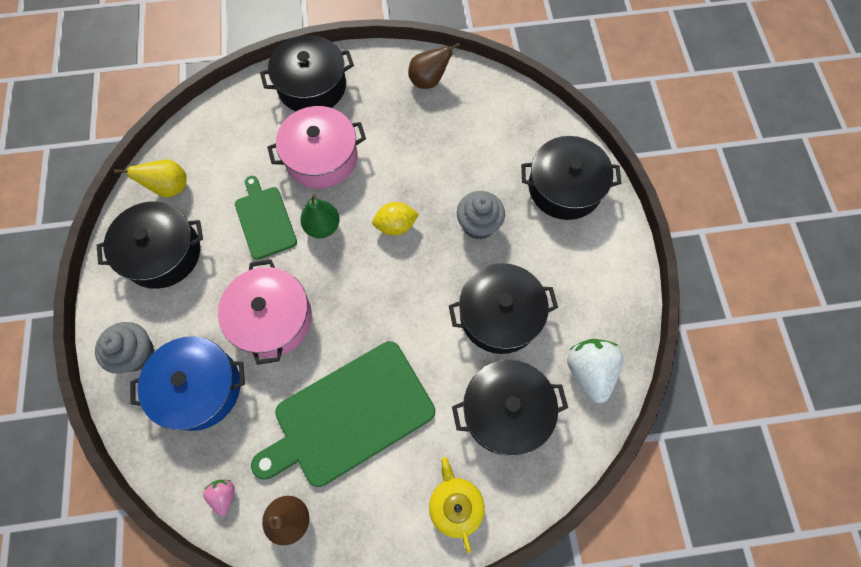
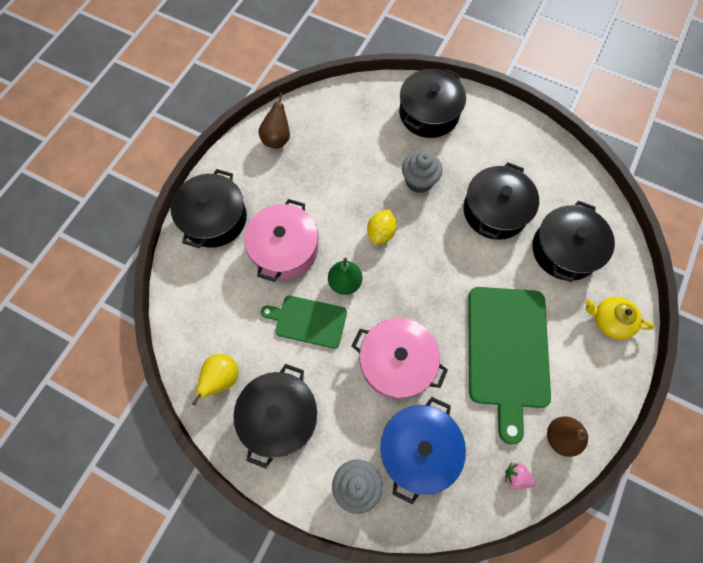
camera: 55 degrees left, 0 degrees up
white strawberry [567,339,623,403] -> none

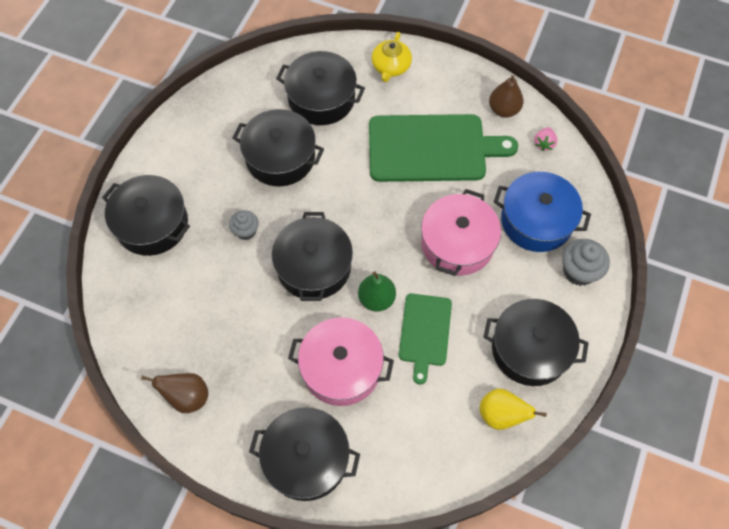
camera: 95 degrees left, 5 degrees down
yellow lemon [367,209,397,245] -> black pot [272,212,353,301]
grey cupcake [402,151,443,193] -> grey cupcake [229,210,259,240], size x0.65

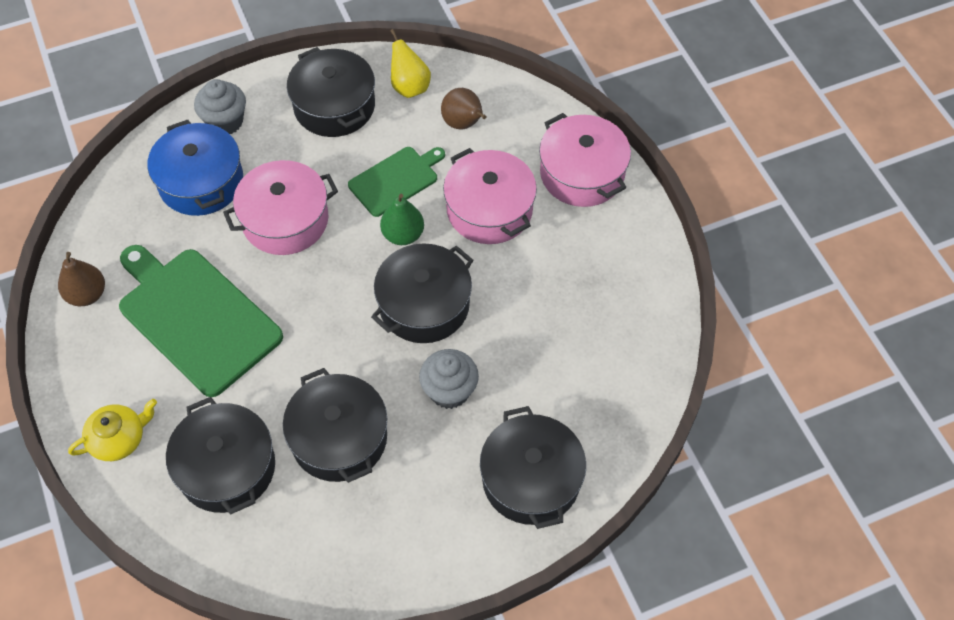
camera: 135 degrees left, 5 degrees down
brown pear [141,373,208,413] -> brown pear moved to [441,88,487,129]
grey cupcake [229,210,259,240] -> grey cupcake [419,349,479,409], size x1.54
black pot [249,407,360,501] -> pink pot [539,113,631,207]
pink strawberry [534,127,557,151] -> none

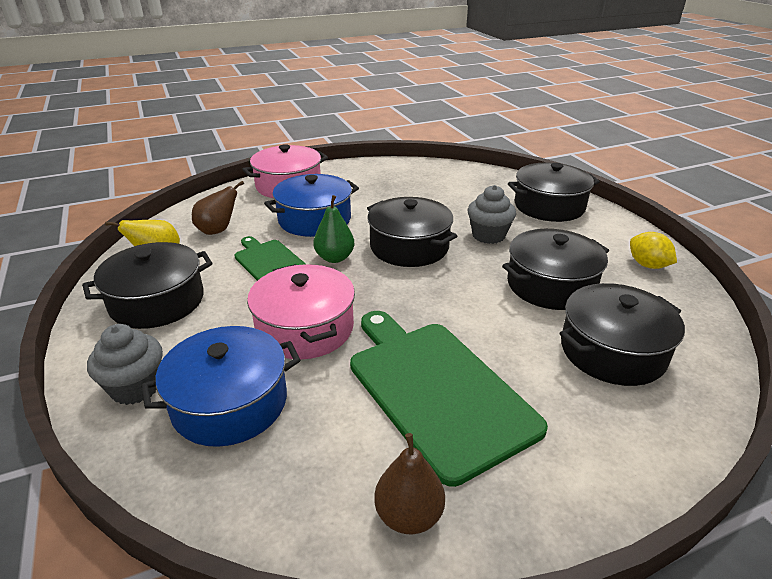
camera: 90 degrees left, 25 degrees down
yellow teapot [68,399,157,461] -> none
green cutting board [119,245,283,397] -> green cutting board turned 105 degrees clockwise [350,311,548,487]
pink pot [443,148,537,244] -> blue pot [264,174,359,237]
none -> yellow lemon [630,232,677,269]

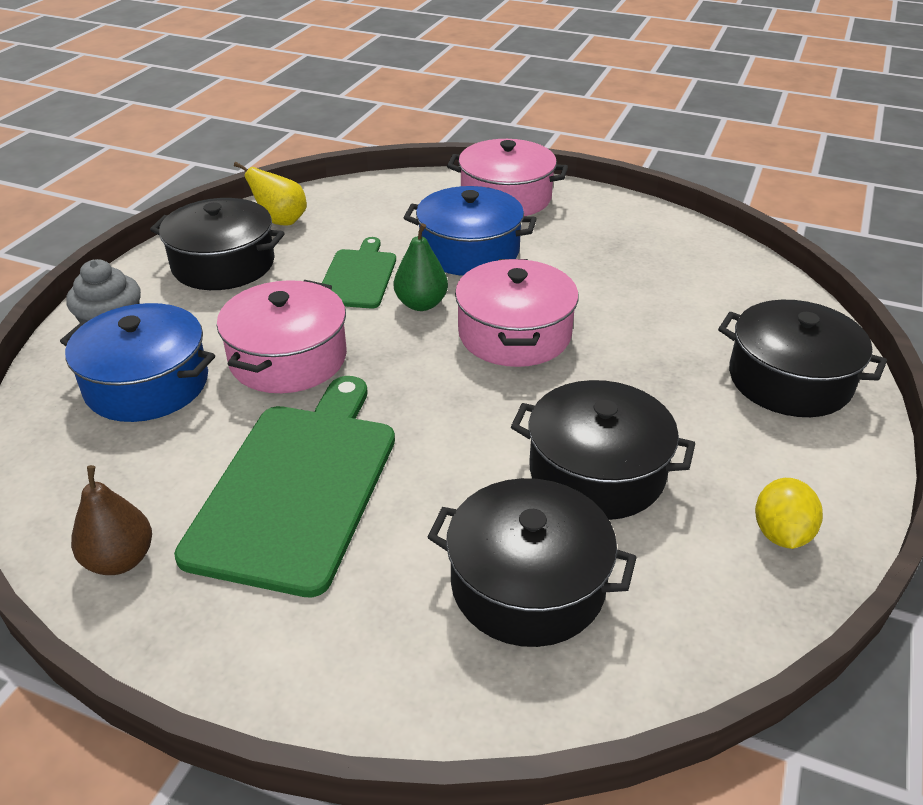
camera: 45 degrees right, 5 degrees up
brown pear [192,181,244,235] -> none
black pot [367,197,457,267] -> pink pot [455,259,579,367]
grey cupcake [468,185,516,244] -> none

